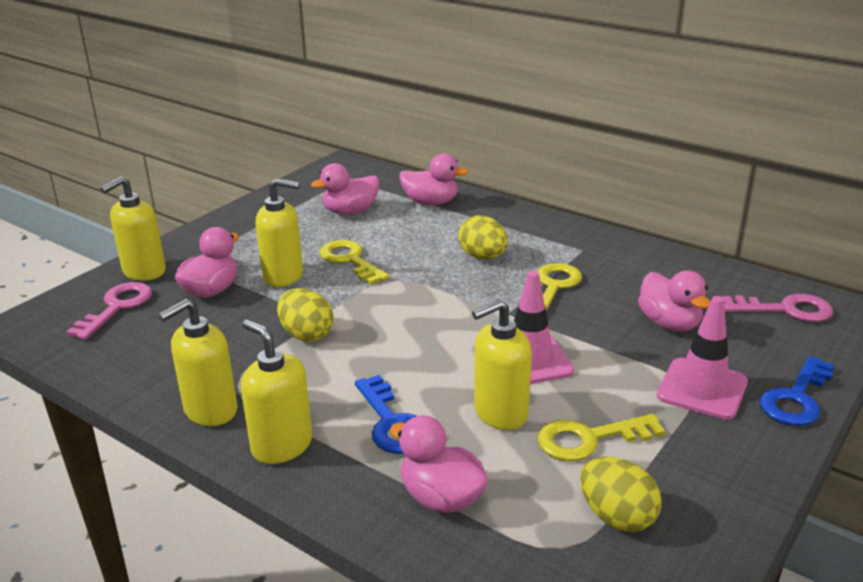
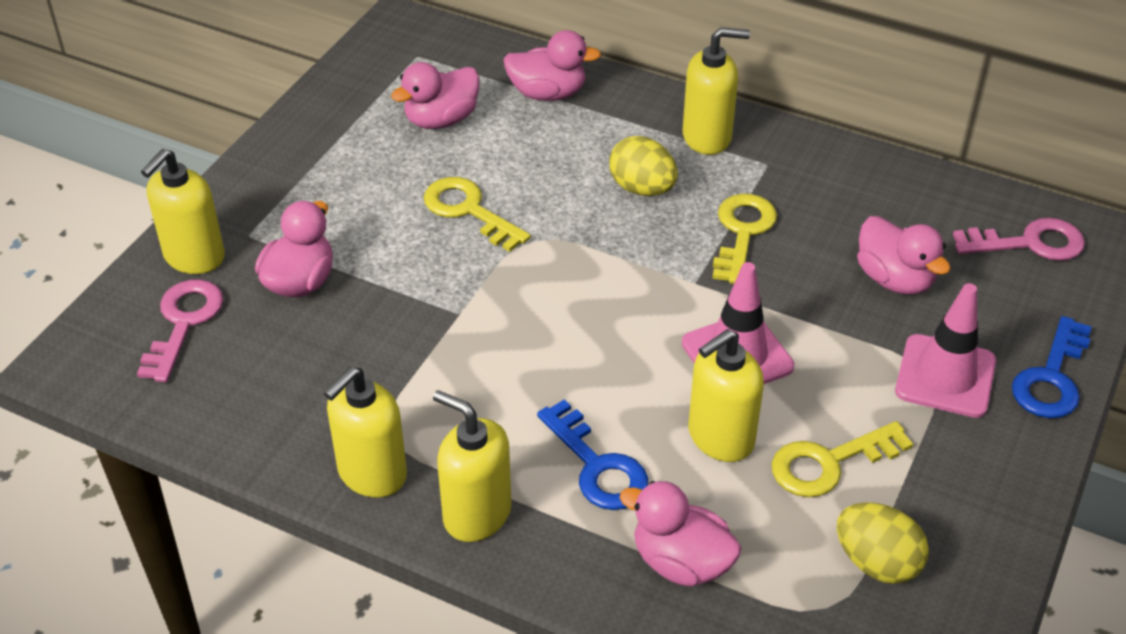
camera: 10 degrees left, 15 degrees up
yellow soap dispenser [256,178,303,287] -> yellow soap dispenser moved to [683,27,750,155]
yellow egg [277,288,334,342] -> none

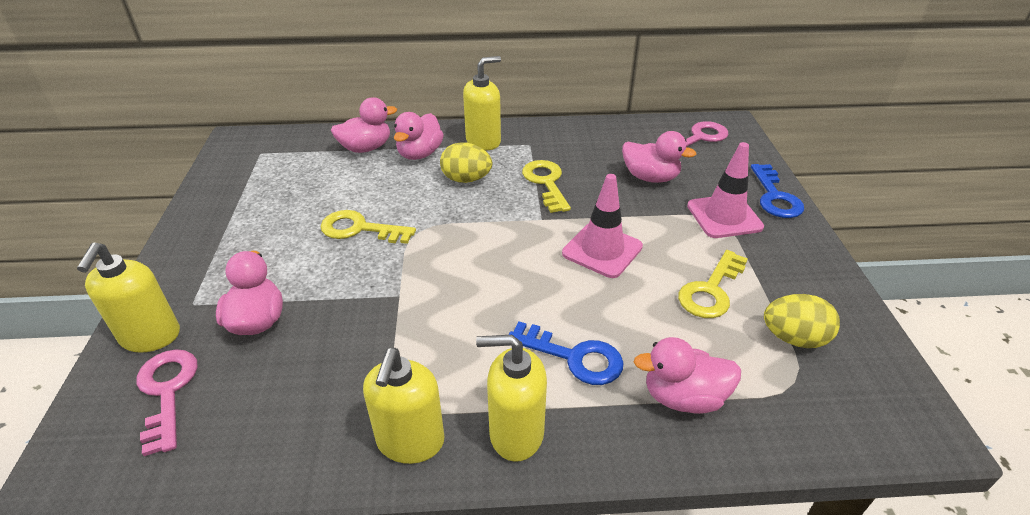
camera: 30 degrees left, 5 degrees down
pink duck [391,62,480,129] -> pink duck moved to [394,112,444,160]
yellow soap dispenser [688,329,764,462] -> none

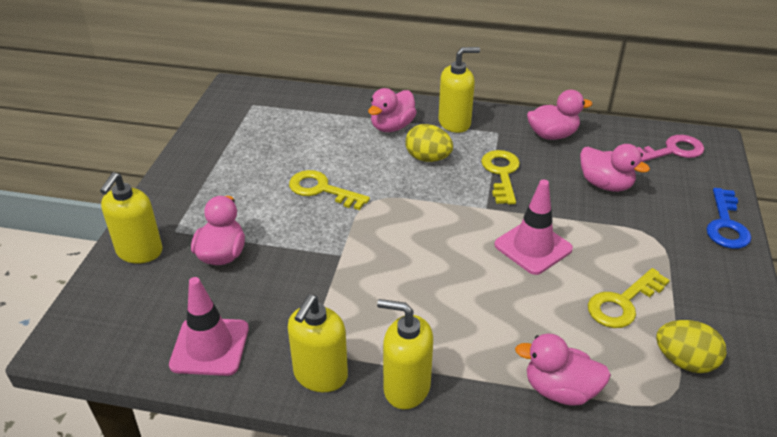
camera: 15 degrees right, 0 degrees up
pink key [136,349,198,456] -> none
pink duck [331,98,397,153] -> pink duck moved to [527,90,592,140]
blue key [509,321,624,385] -> none
pink traffic cone [687,142,764,238] -> pink traffic cone moved to [169,277,249,376]

